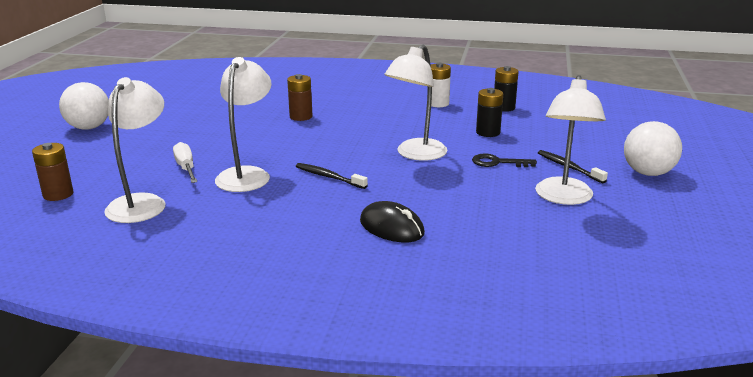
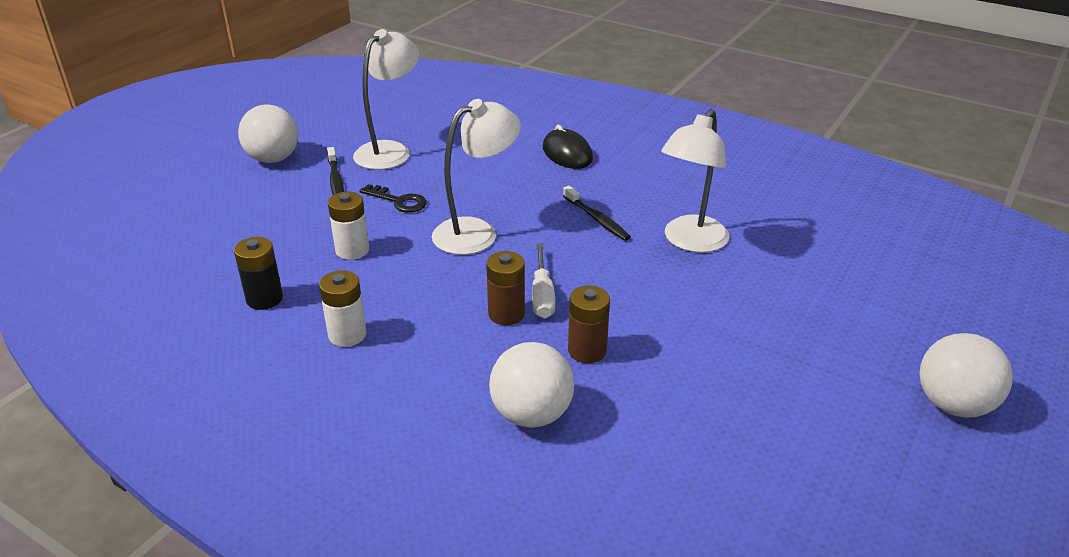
camera: 160 degrees left, 10 degrees up
brown battery [32,143,73,201] -> brown battery moved to [486,251,525,325]
white lamp [104,77,166,223] -> none
white screwdriver [173,142,197,183] -> white screwdriver moved to [532,243,555,318]
black battery [476,88,503,137] -> white battery [328,192,369,260]
none -> white ball [489,342,574,428]

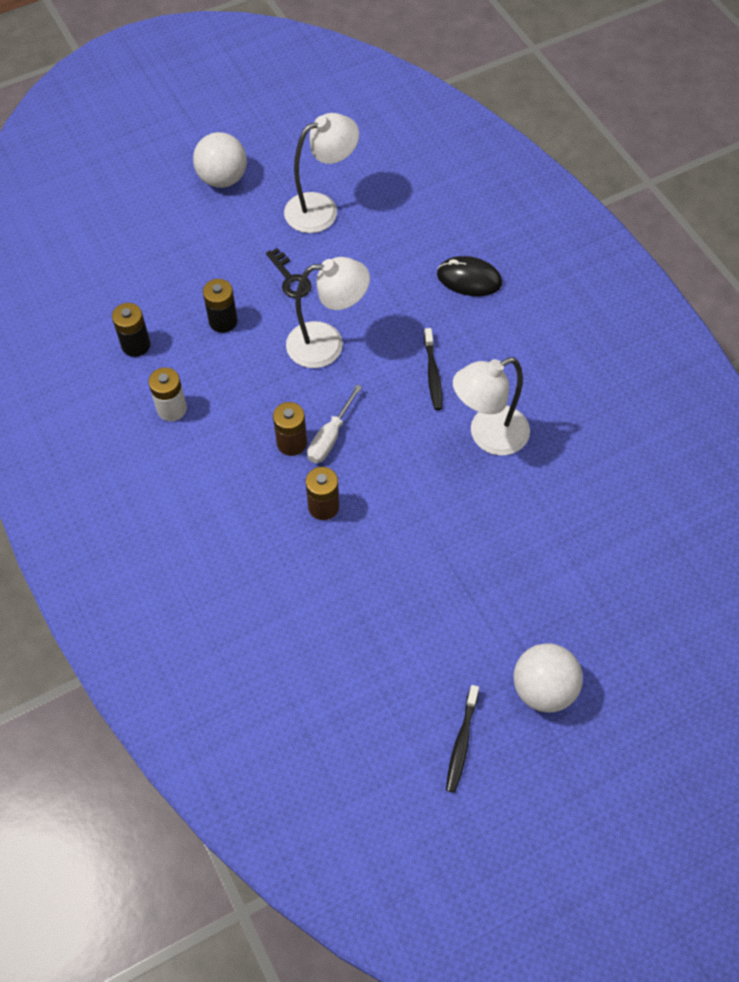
camera: 30 degrees right, 25 degrees up
black toothbrush [327,147,344,195] -> black toothbrush moved to [446,685,479,793]
white battery [328,192,369,260] -> black battery [203,279,237,333]
white ball [489,342,574,428] -> none
black mouse [543,125,593,169] -> black mouse turned 75 degrees counterclockwise [437,256,502,296]

